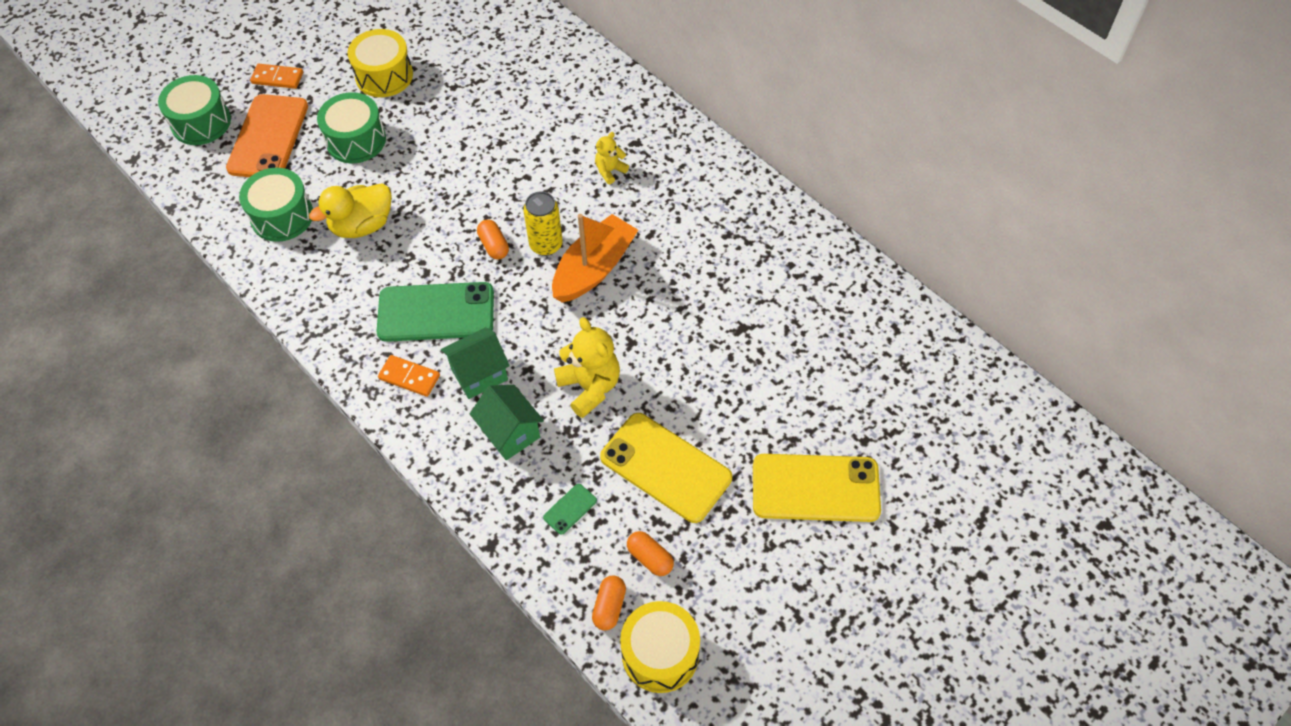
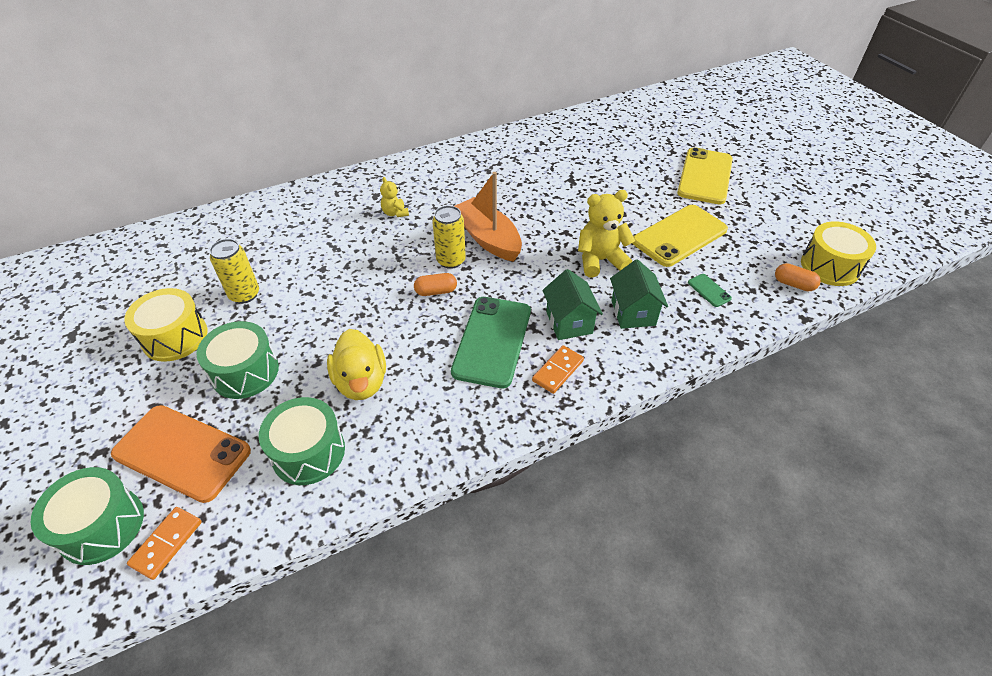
camera: 75 degrees left, 10 degrees down
orange domino [250,64,303,89] -> orange domino moved to [127,507,202,580]
green house [470,385,544,460] -> green house turned 75 degrees counterclockwise [610,259,668,329]
orange capsule [627,531,674,576] -> none
none -> yellow can [209,239,259,304]

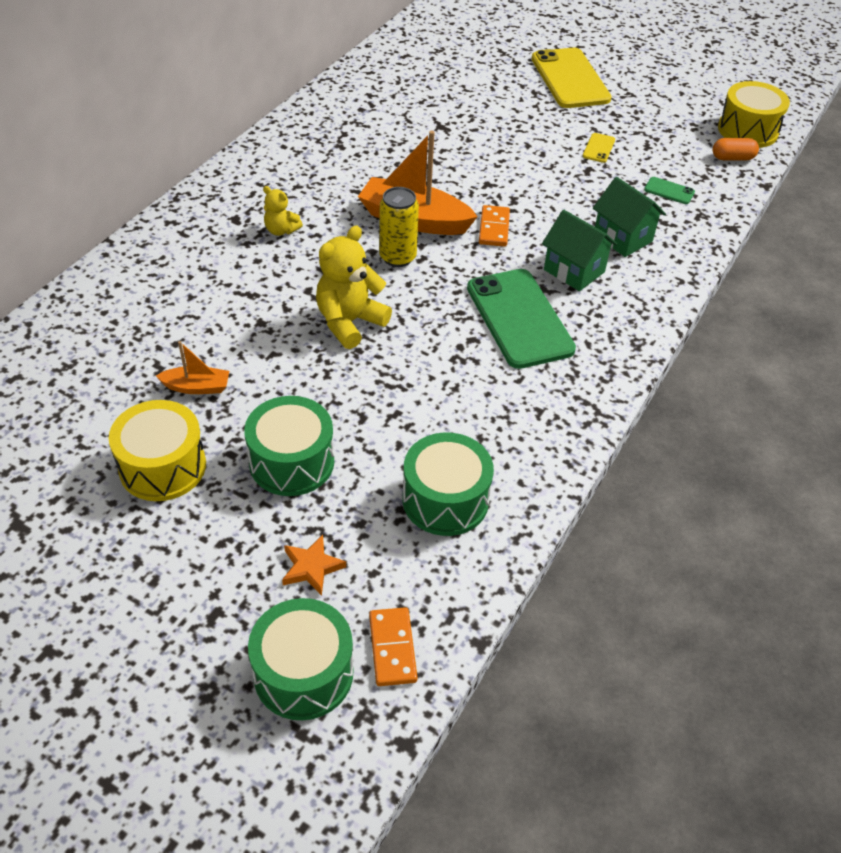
camera: 35 degrees left, 0 degrees up
orange phone [111,405,251,503] -> orange star [282,535,346,596]
yellow can [209,239,259,304] -> orange boat [156,341,229,394]
yellow duck [327,329,386,400] -> none
orange capsule [414,273,457,296] -> none
orange domino [532,345,584,394] -> orange domino moved to [479,205,510,247]
yellow teddy bear [578,190,635,277] -> yellow teddy bear moved to [316,226,392,349]
yellow phone [632,205,728,267] -> yellow phone [583,133,615,163], size x0.41

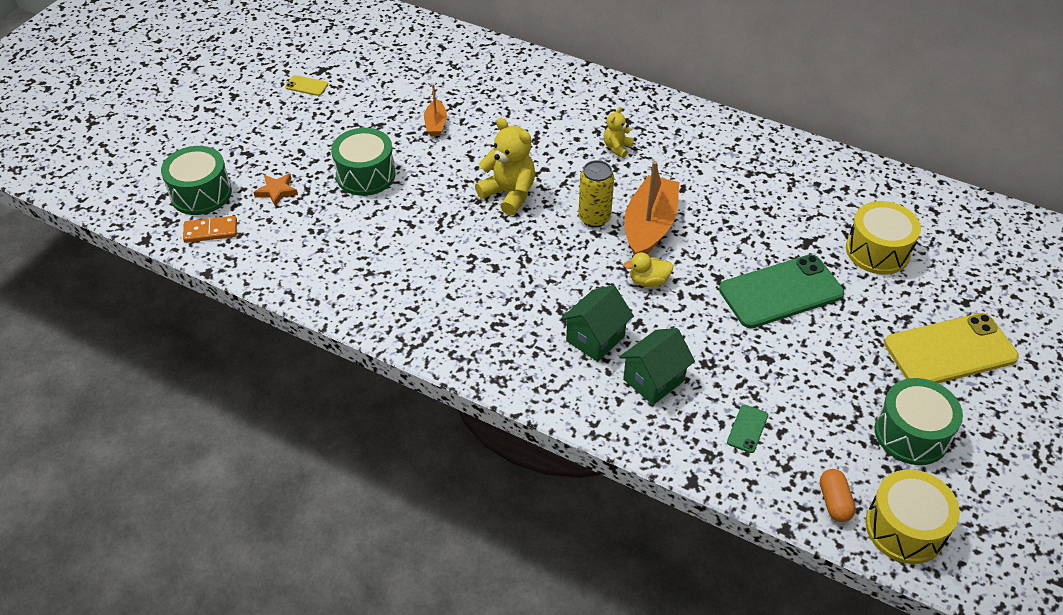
camera: 90 degrees right, 0 degrees up
yellow drum [109,400,206,501] -> yellow drum moved to [846,201,921,275]
green drum [403,432,494,536] -> green drum moved to [875,378,963,465]
green phone [467,269,576,369] -> green phone moved to [719,254,844,328]
orange domino [479,205,510,247] -> yellow duck [623,252,674,287]
yellow phone [583,133,615,163] -> yellow phone moved to [285,75,328,96]

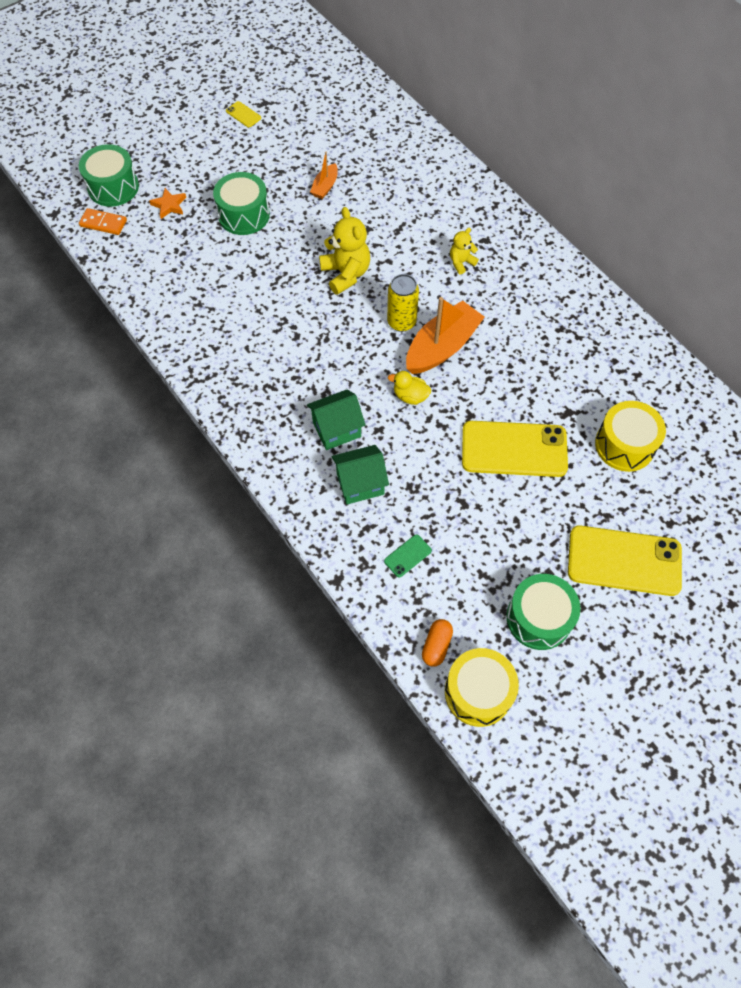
camera: 25 degrees right, 15 degrees up
green phone [719,254,844,328] -> yellow phone [462,421,568,477]

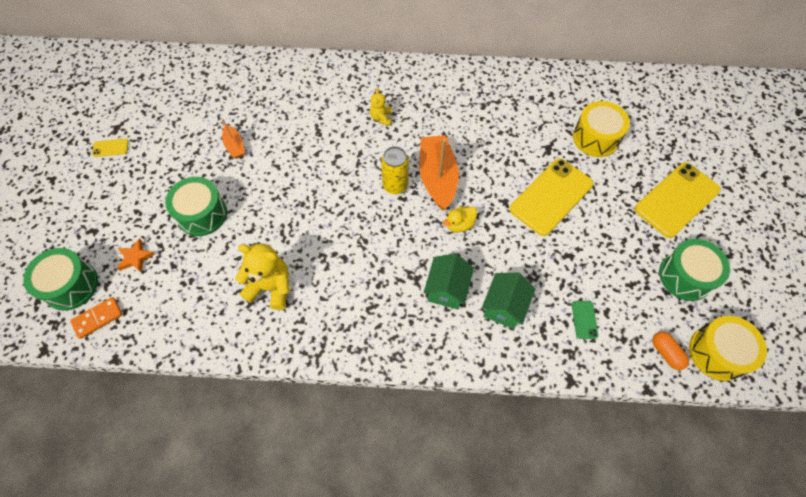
camera: 50 degrees left, 0 degrees up
yellow teddy bear [319,207,370,295] -> yellow teddy bear moved to [235,243,290,310]

